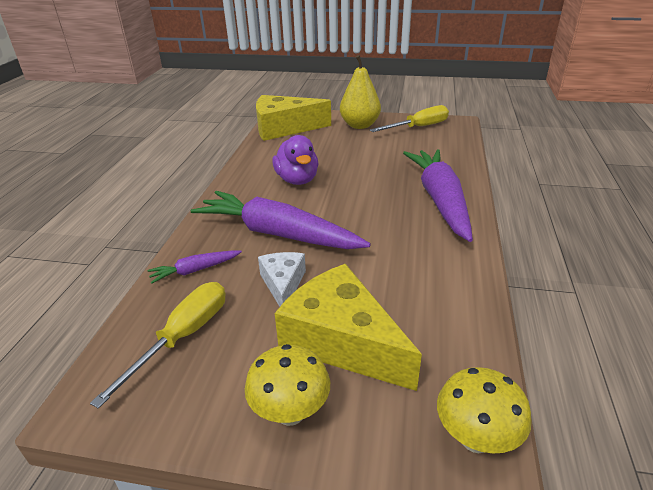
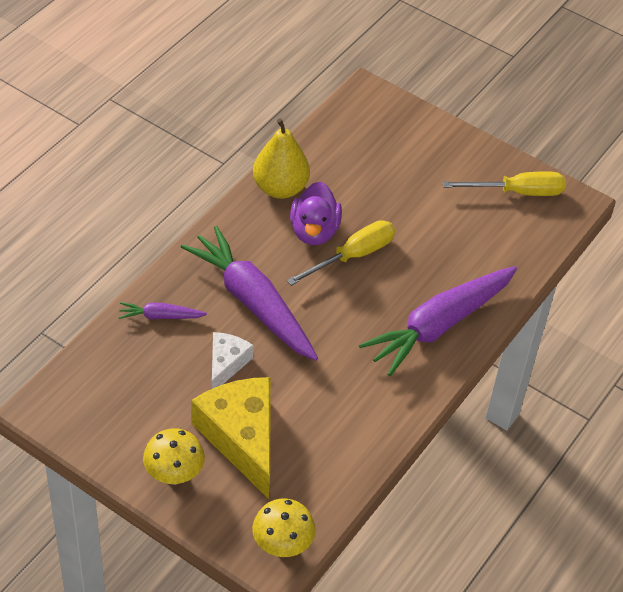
camera: 20 degrees right, 15 degrees up
yellow screwdriver [90,282,225,409] -> yellow screwdriver moved to [287,220,395,286]
yellow cheese [256,95,331,141] -> none
yellow pear [340,55,381,129] -> yellow pear moved to [253,118,310,199]
purple carrot [403,149,473,242] -> purple carrot turned 150 degrees counterclockwise [359,266,517,376]

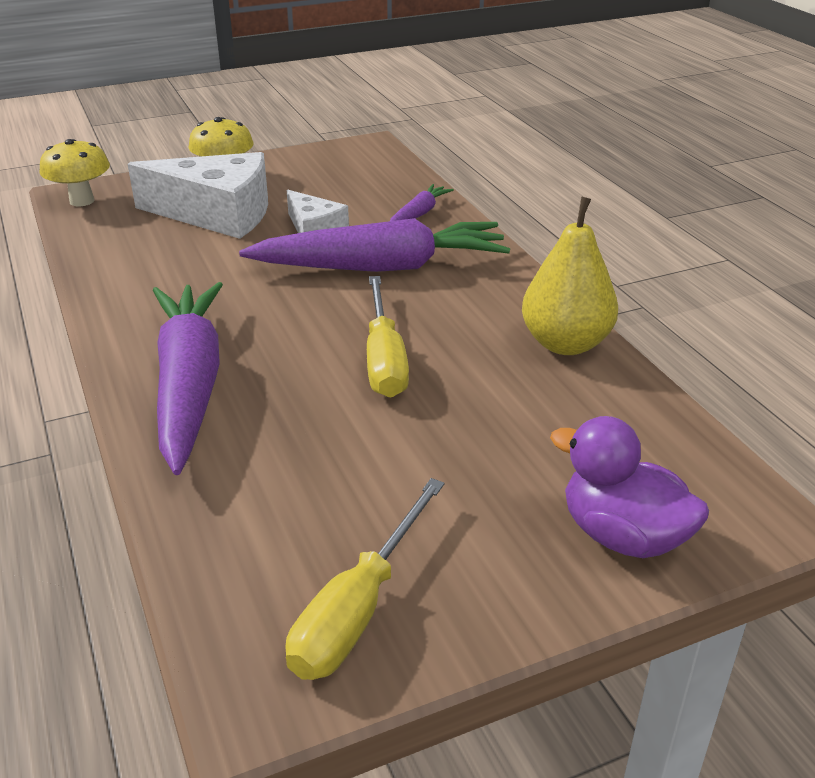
camera: 125 degrees right, 15 degrees down
yellow cheese [191,377,271,499] -> white cheese [128,152,268,239]
purple duck [290,182,342,245] -> purple duck moved to [550,416,709,558]

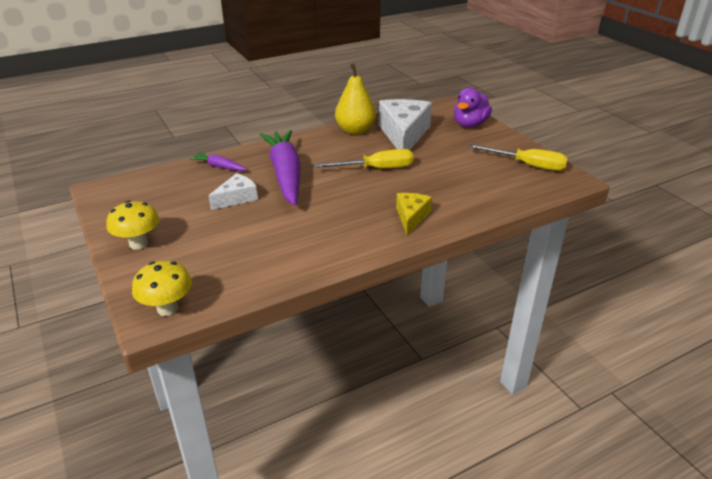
camera: 95 degrees left, 0 degrees up
white cheese [128,152,268,239] -> white cheese moved to [378,99,432,150]
purple carrot [153,282,223,475] -> yellow cheese [396,193,432,235]

